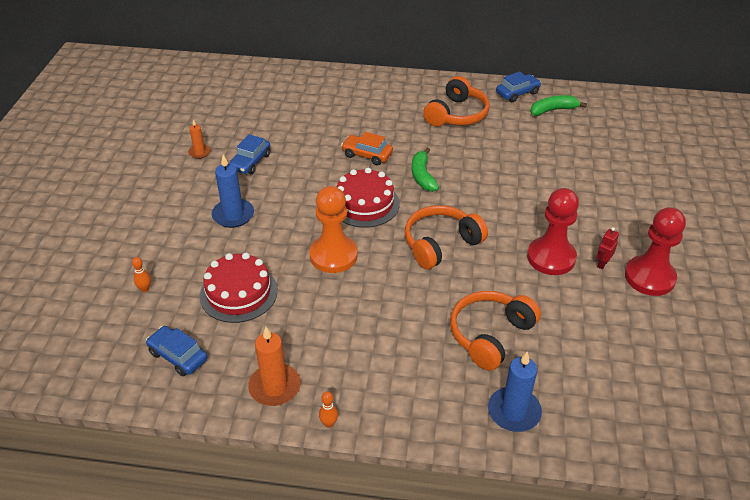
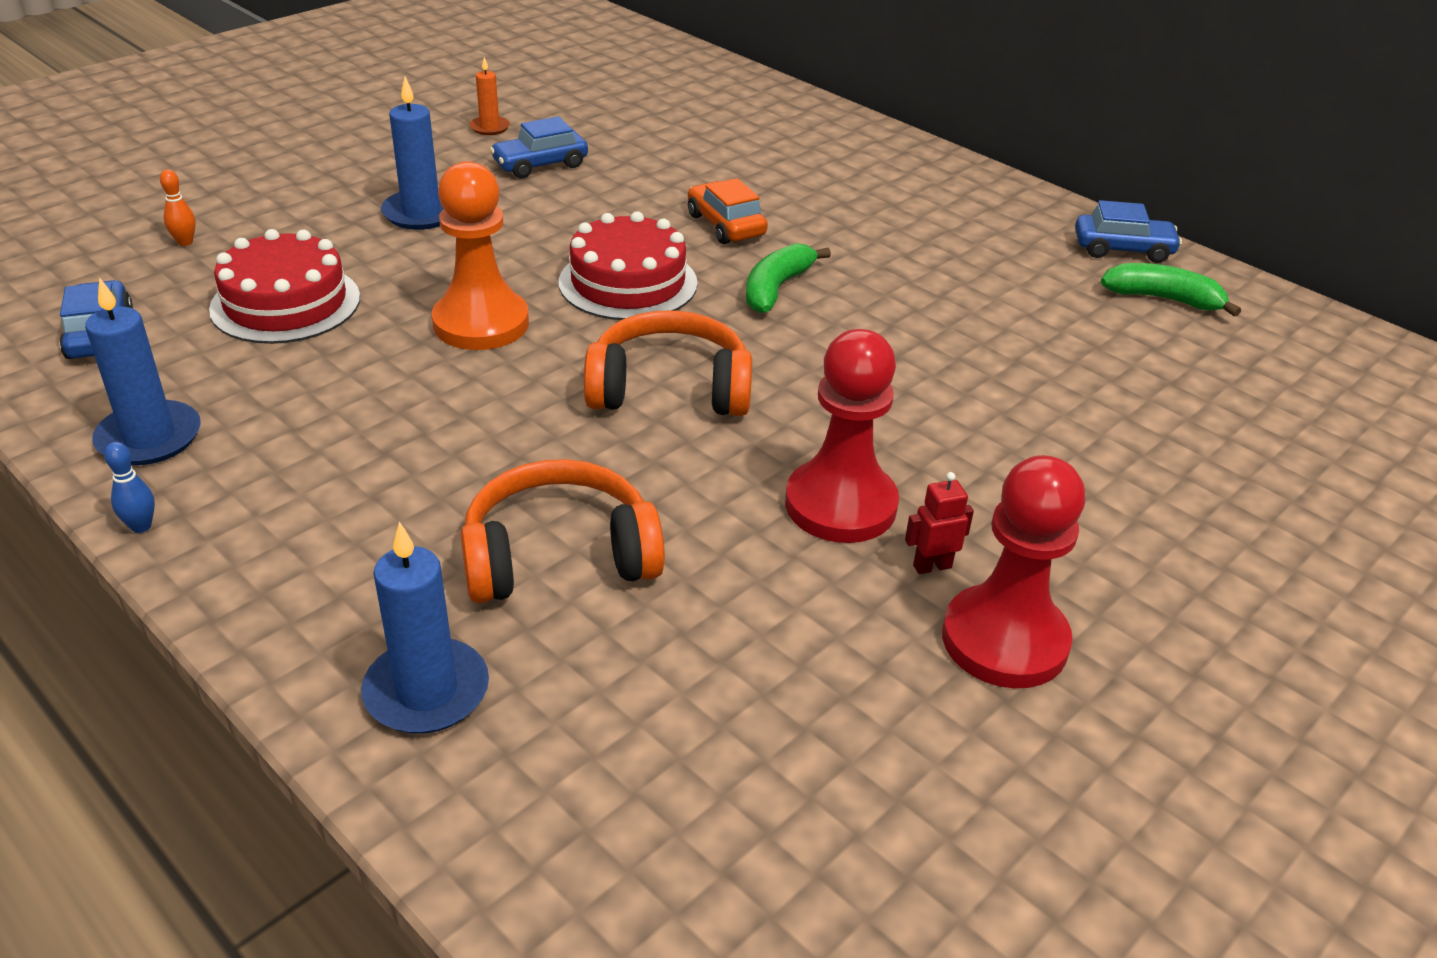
camera: 35 degrees right, 5 degrees down
orange candle [248,327,301,406] -> blue candle [85,278,201,465]
orange bowling pin [319,392,338,428] -> blue bowling pin [104,442,155,533]
orange headphones [423,76,490,127] -> none

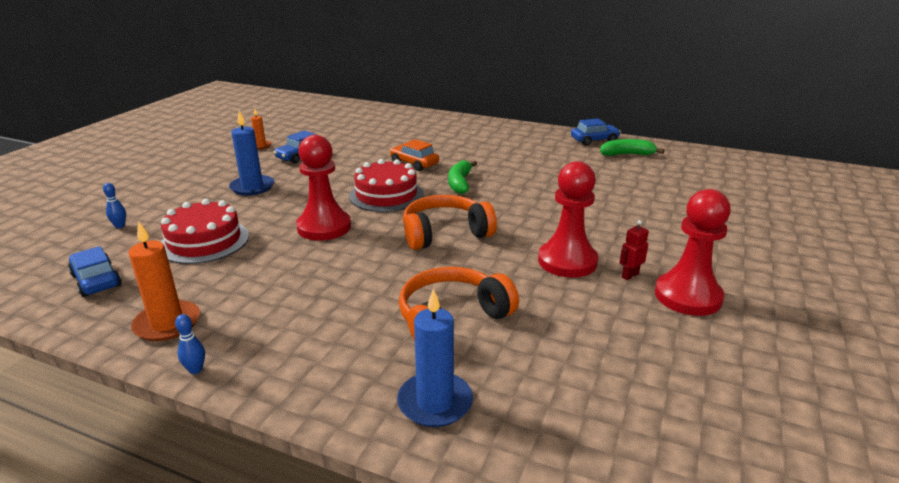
camera: 20 degrees left, 10 degrees down
blue candle [85,278,201,465] -> orange candle [129,221,200,341]
orange bowling pin [160,170,196,246] -> blue bowling pin [103,183,126,228]
orange pawn [432,161,529,350] -> red pawn [296,135,351,241]

